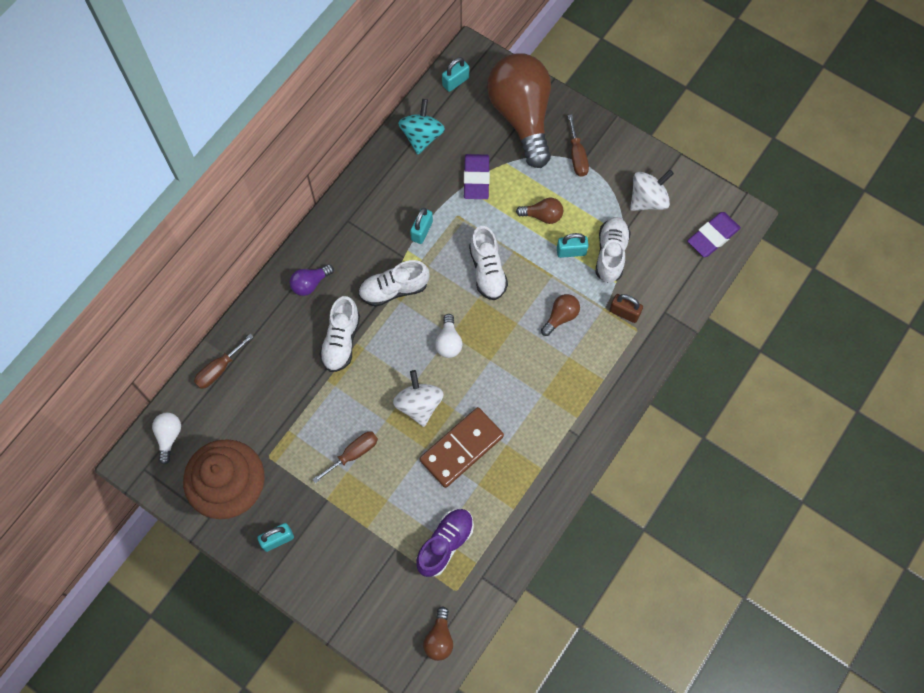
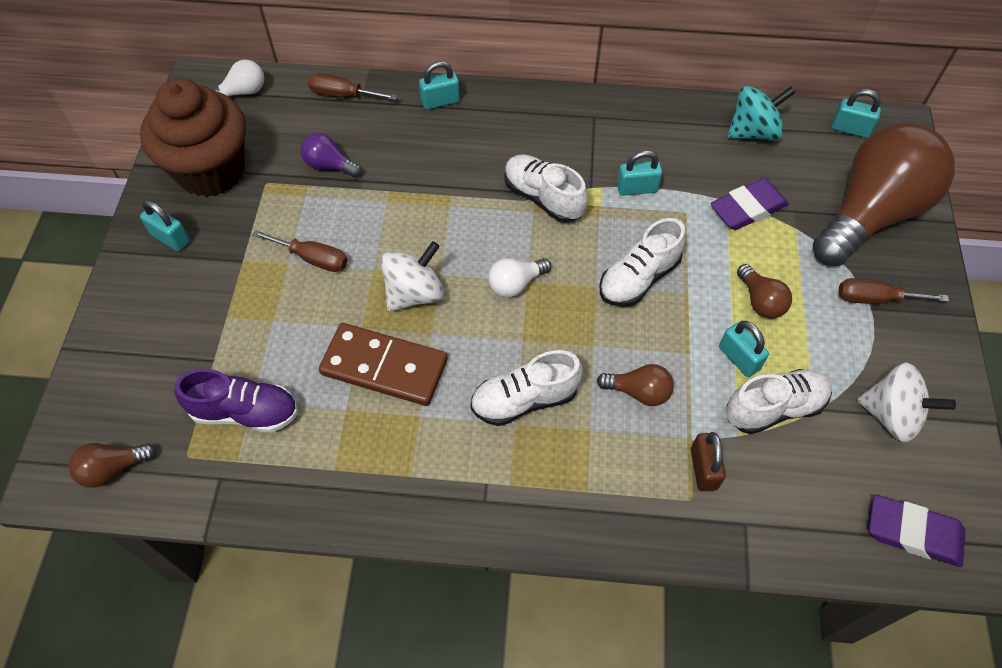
camera: 60 degrees right, 10 degrees down
purple light bulb [290,264,334,296] -> purple light bulb moved to [300,133,362,178]
white shoe [319,296,360,372] -> white shoe moved to [471,350,583,426]
brown screwdriver [568,115,589,177] -> brown screwdriver turned 45 degrees clockwise [838,278,949,304]
none -> turquoise padlock [419,61,460,110]

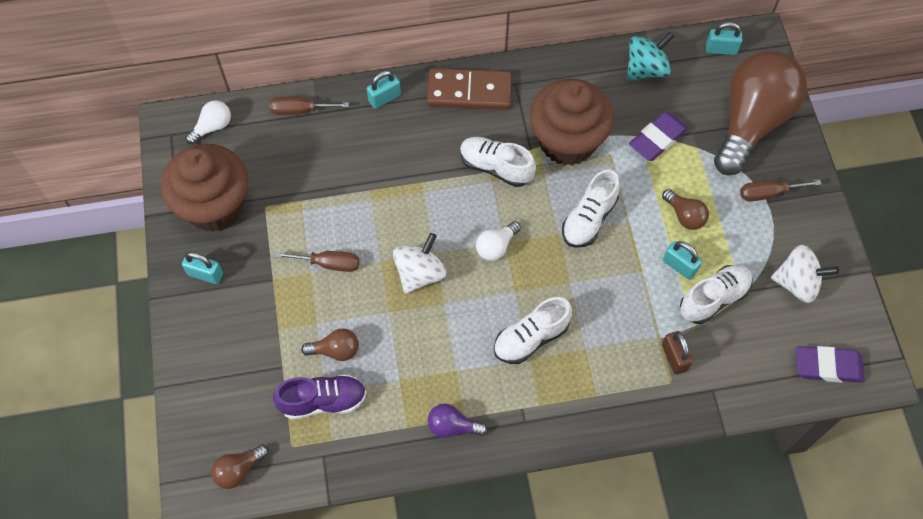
camera: 15 degrees left, 5 degrees up
purple light bulb [300,133,362,178] -> purple light bulb moved to [428,404,487,437]
brown domino [319,323,448,406] -> brown domino moved to [427,68,511,110]
brown light bulb [597,364,674,406] -> brown light bulb moved to [301,329,359,361]
turquoise padlock [617,150,662,196] -> brown cupcake [530,79,614,165]

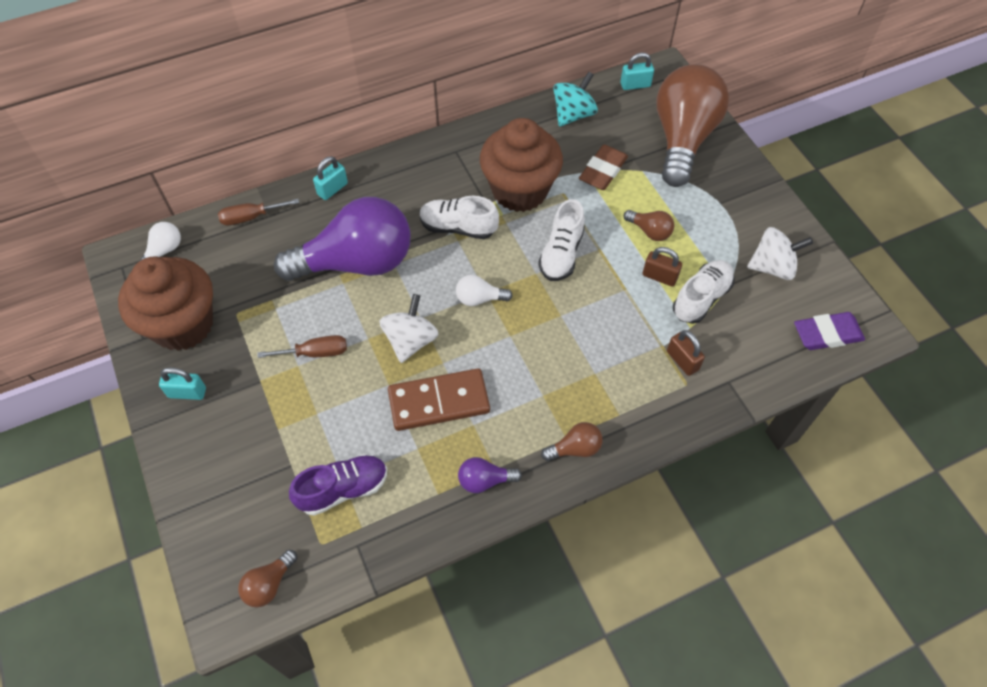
camera: 15 degrees left, 5 degrees down
brown light bulb [301,329,359,361] -> brown light bulb moved to [541,422,603,461]
brown domino [427,68,511,110] -> brown domino moved to [388,368,490,431]
white light bulb [476,221,521,261] -> white light bulb turned 60 degrees clockwise [456,275,513,306]
white shoe [494,297,572,364] -> none
purple eraser [629,112,688,161] -> brown eraser [579,145,628,190]
turquoise padlock [663,241,702,280] -> brown padlock [643,247,682,287]
brown screwdriver [740,180,822,201] -> none
none -> purple light bulb [274,197,411,281]

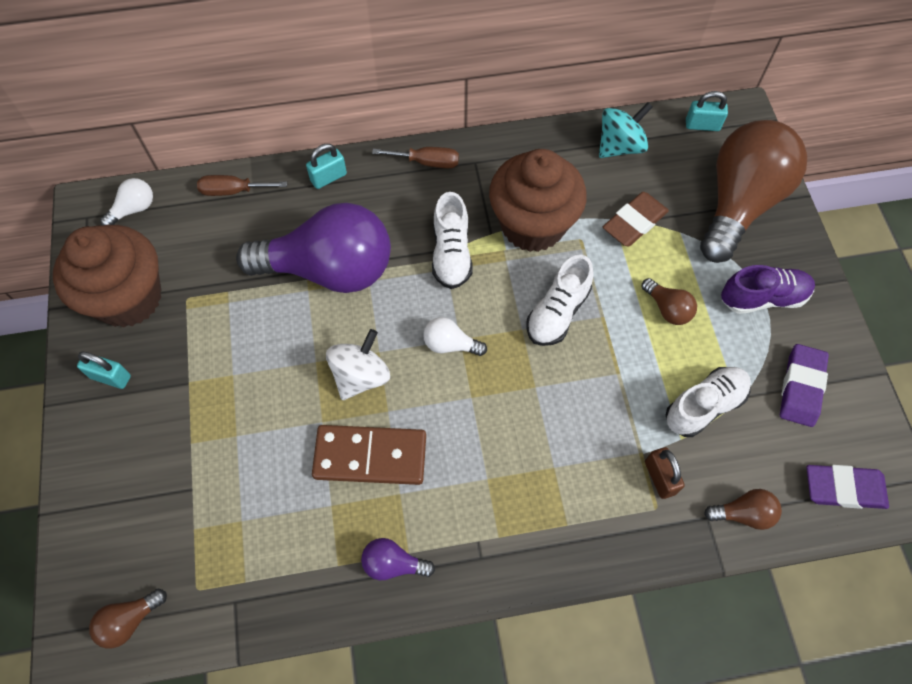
camera: 15 degrees right, 5 degrees up
brown screwdriver [258,335,347,358] -> brown screwdriver moved to [372,147,459,168]
purple shoe [289,454,387,516] -> purple shoe moved to [721,265,815,314]
white shoe [419,196,499,239] -> white shoe turned 120 degrees counterclockwise [432,192,473,289]
brown light bulb [541,422,603,461] -> brown light bulb moved to [704,489,782,530]
brown padlock [643,247,682,287] -> none
white spinning top [747,227,813,280] -> purple eraser [780,344,829,427]

